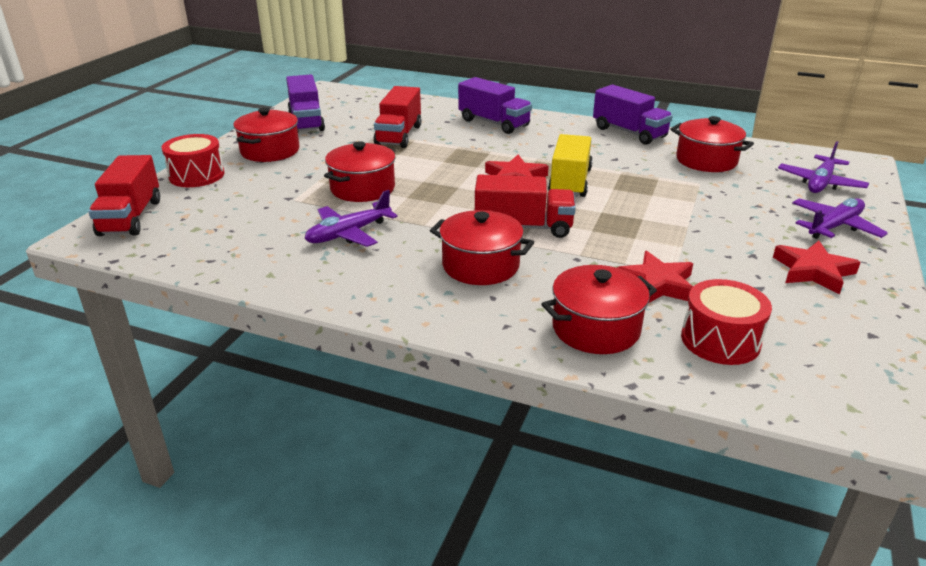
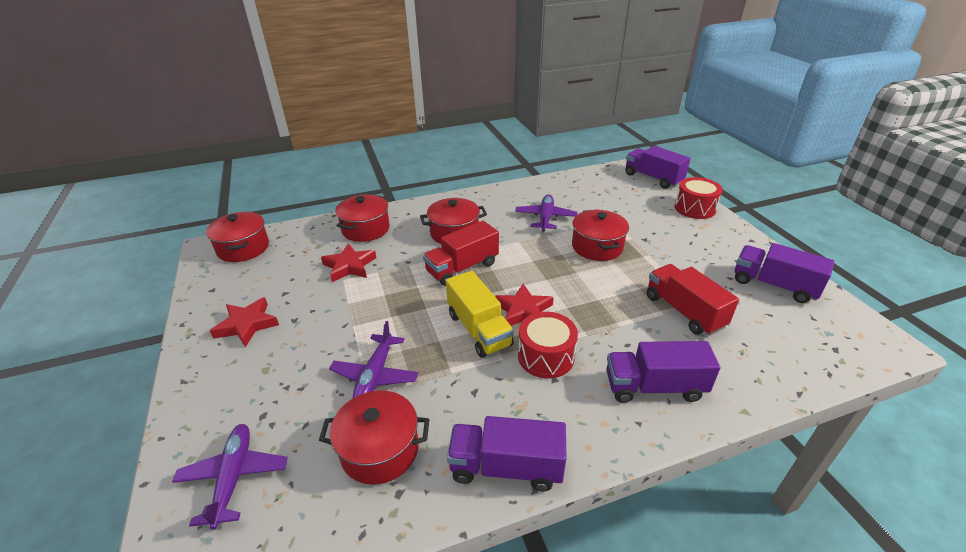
camera: 140 degrees right, 5 degrees up
red truck [88,155,160,236] -> purple truck [625,146,690,189]
red pot [233,108,299,162] -> red pot moved to [206,212,269,262]
red drum [681,279,772,365] -> red drum moved to [518,312,578,378]
purple plane [792,198,888,239] -> purple plane moved to [329,321,419,398]

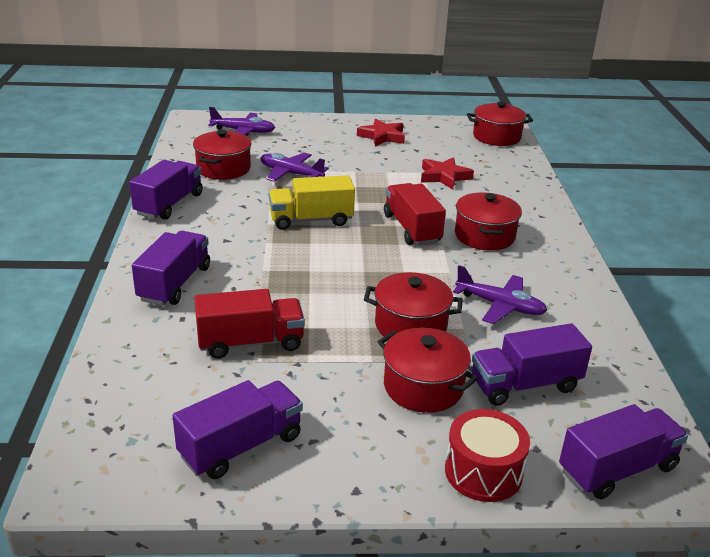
camera: 105 degrees right, 5 degrees down
red pot [335,194,390,242] -> red pot moved to [378,327,478,413]
red star [495,283,554,326] -> none
red drum [518,312,578,378] -> none
none -> purple truck [472,323,592,406]

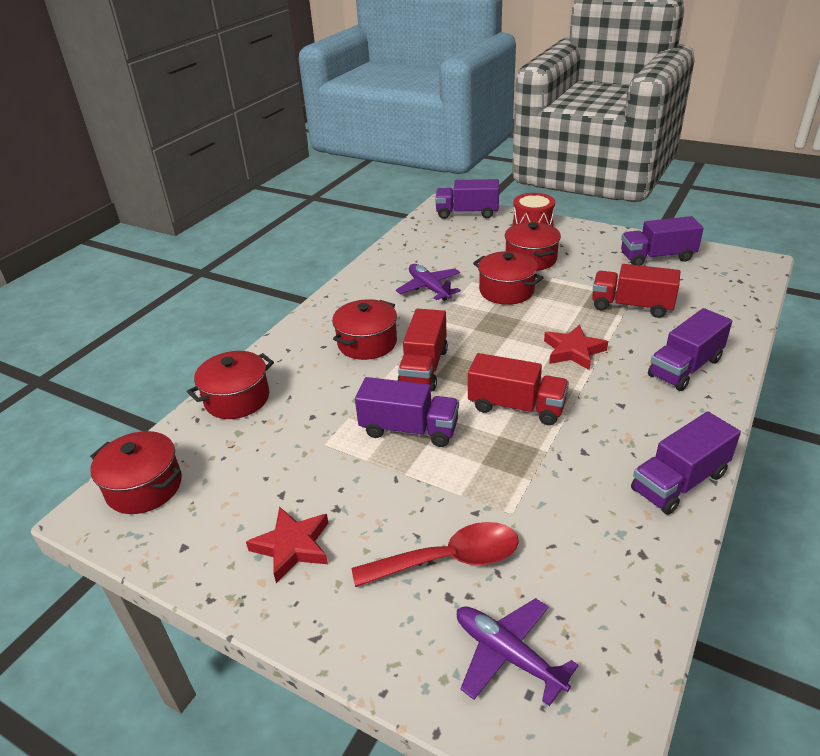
camera: 145 degrees left, 5 degrees up
red pot [193,130,252,180] -> red pot moved to [187,351,274,419]
purple plane [261,153,329,182] -> none
yellow truck [269,175,355,230] -> red truck [468,353,569,425]
red star [421,157,474,189] -> red star moved to [544,324,608,370]
purple truck [472,323,592,406] -> purple truck moved to [355,377,459,447]
none -> red spoon [352,522,519,587]

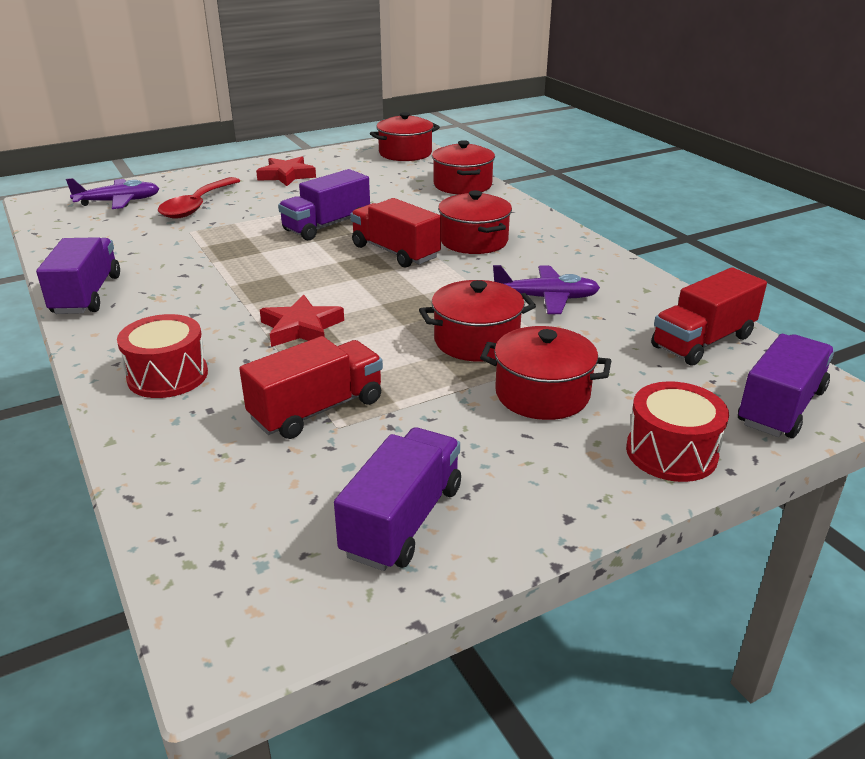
camera: 120 degrees right, 5 degrees down
red truck [468,353,569,425] -> red truck moved to [651,267,767,366]
purple truck [648,308,732,391] -> red drum [117,314,208,398]

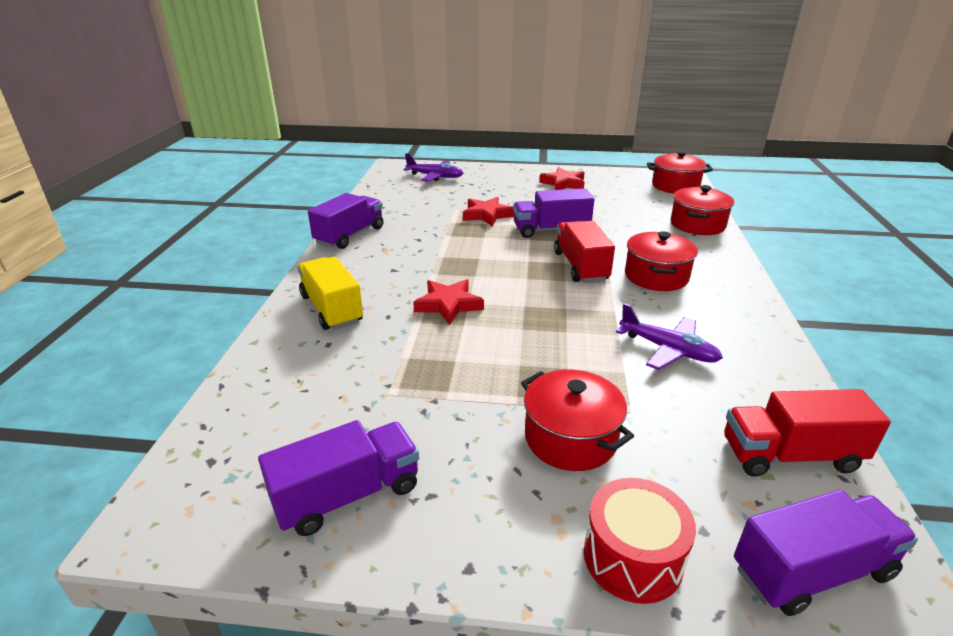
camera: 35 degrees right, 0 degrees up
red drum [117,314,208,398] -> yellow truck [298,257,363,330]
red spoon [158,177,240,219] -> none
red truck [239,336,383,439] -> none
red pot [419,280,536,361] -> none
none -> red star [463,197,514,226]

